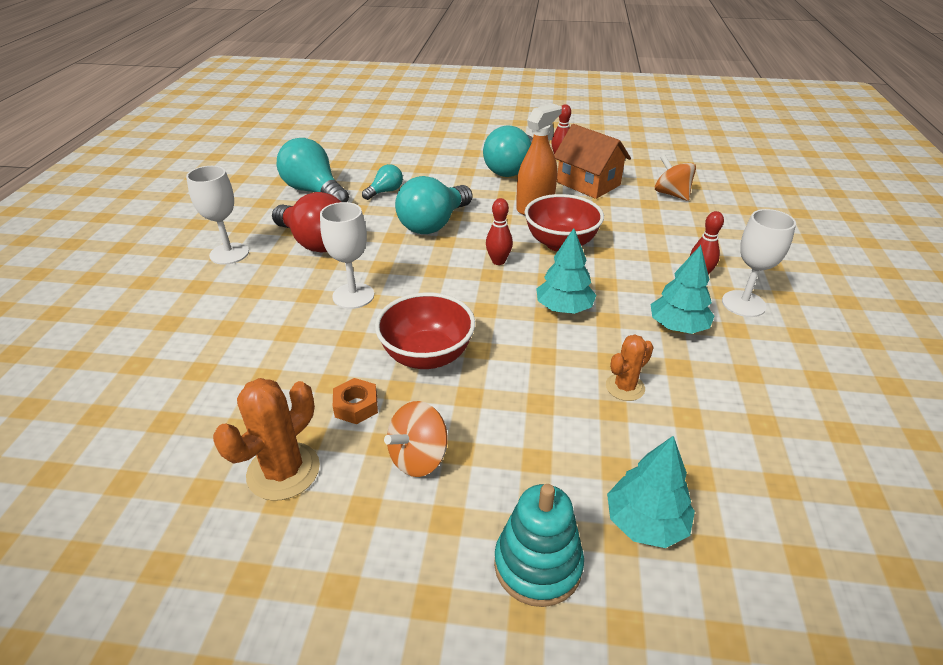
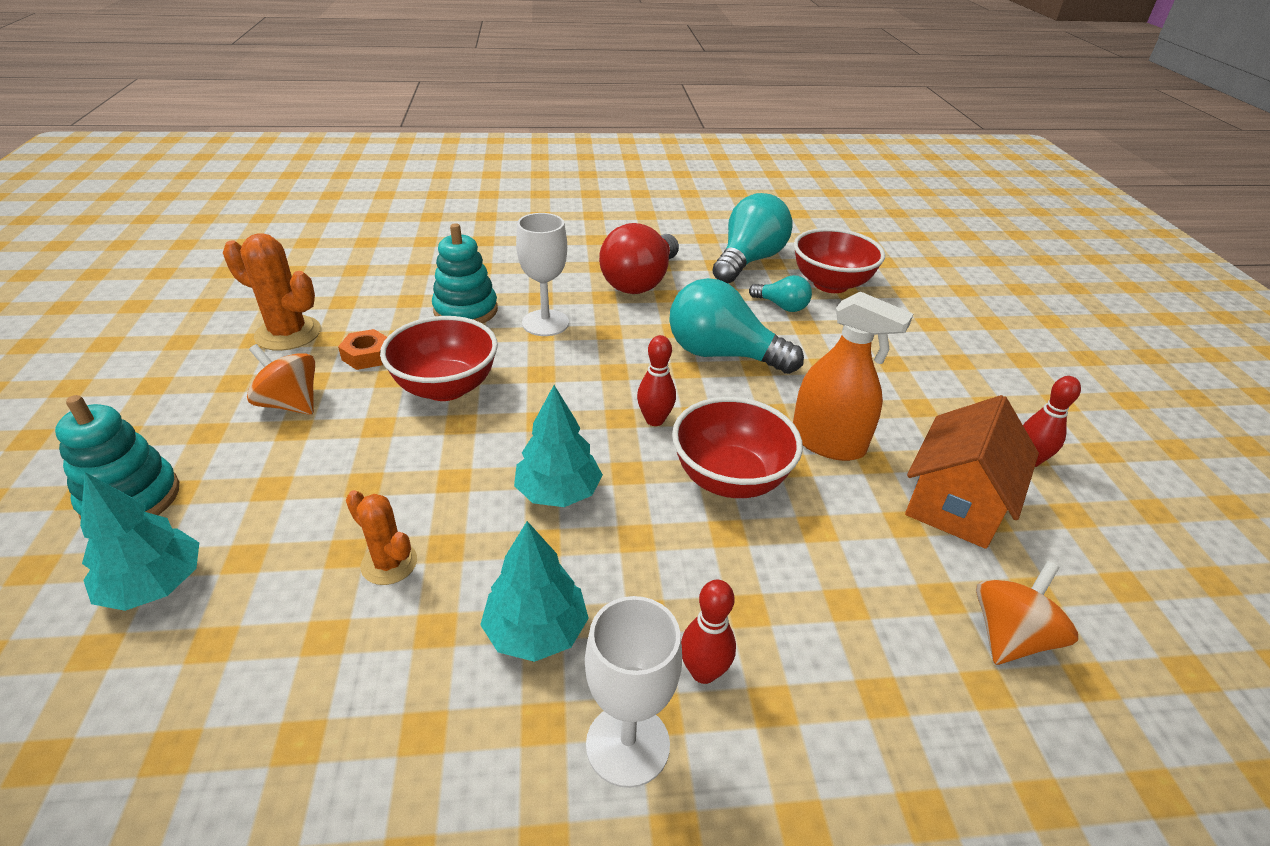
camera: 75 degrees right, 0 degrees up
white goblet [186,166,249,265] -> none
turquoise light bulb [483,125,533,177] -> none
none -> turquoise stacking toy [432,223,498,324]
none -> red bowl [794,228,885,293]

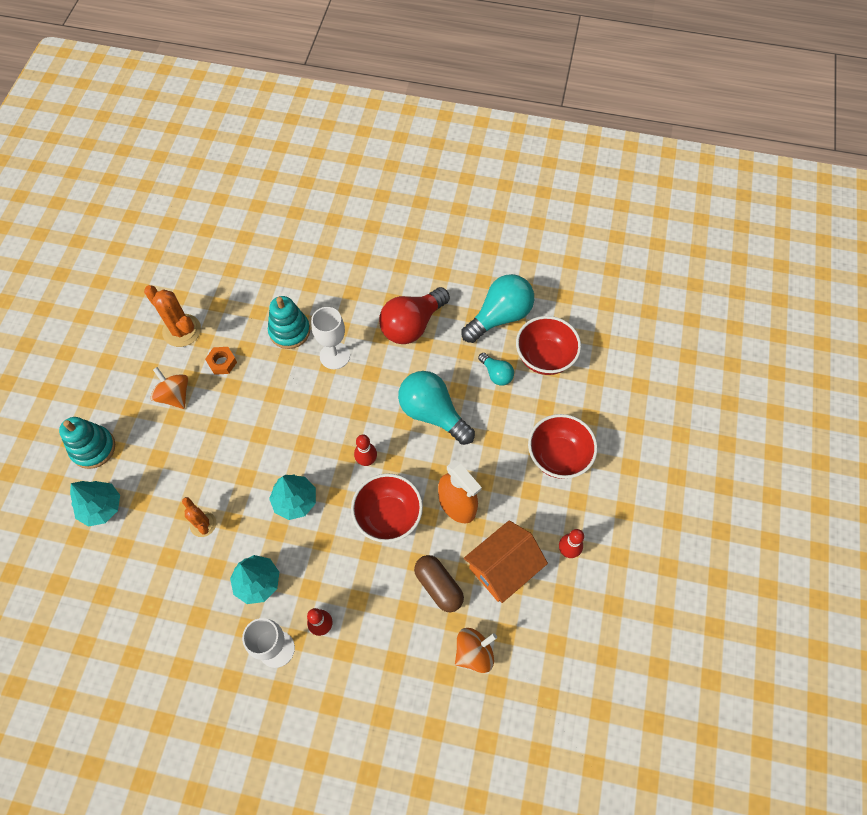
camera: 20 degrees right, 25 degrees up
red bowl [380,316,498,401] -> red bowl moved to [528,414,598,479]
none -> brown capsule [414,555,464,612]

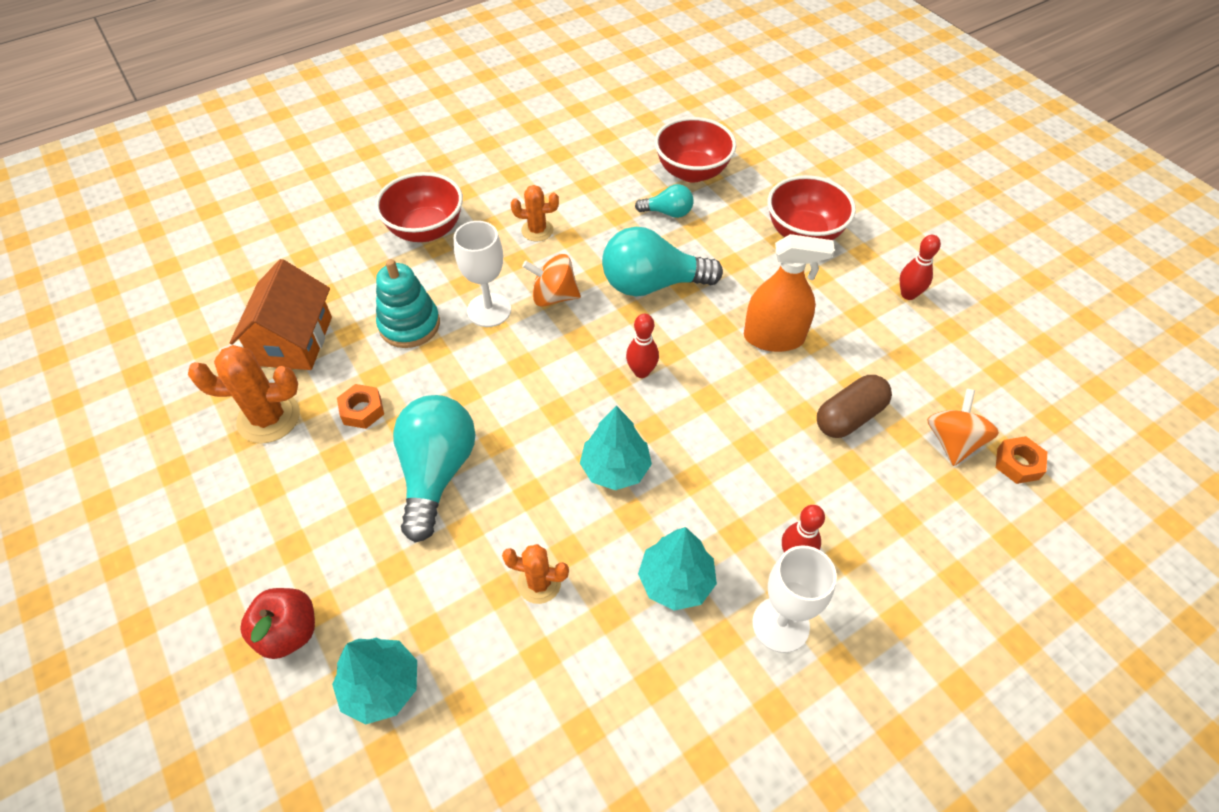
camera: 45 degrees left, 10 degrees down
turquoise stacking toy [59,417,115,469] -> red apple [240,588,315,659]
orange spinning top [150,367,188,409] -> orange spinning top moved to [522,254,581,307]
red bowl [351,474,423,543] -> red bowl moved to [375,172,463,242]
red light bulb [379,287,450,344] -> orange cactus [511,185,559,242]
brown capsule [414,555,464,612] -> brown capsule turned 45 degrees counterclockwise [817,375,892,438]
turquoise light bulb [461,274,534,343] -> turquoise light bulb moved to [393,395,476,542]
orange house [464,520,548,603] -> orange house moved to [230,259,332,370]
none -> orange nut [996,436,1047,484]

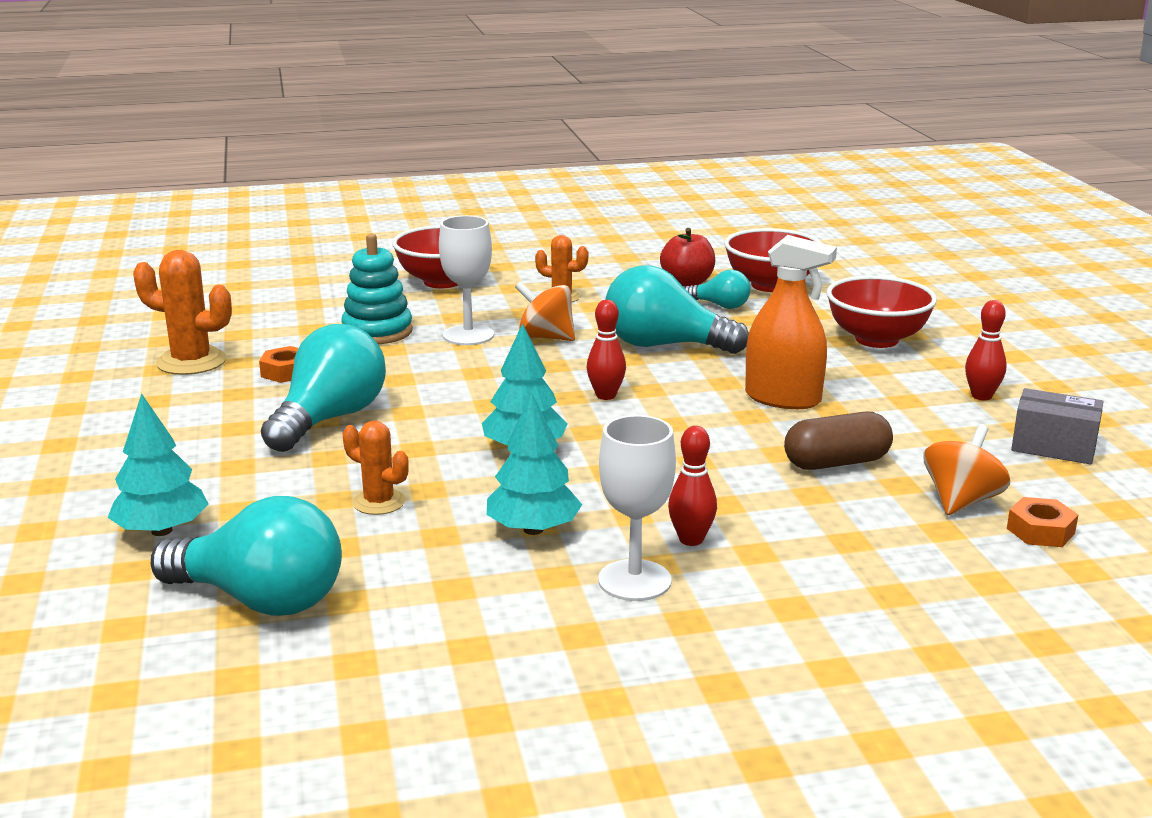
camera: 20 degrees right, 30 degrees down
orange house [230,259,332,370] -> none
red apple [240,588,315,659] -> red apple moved to [660,228,715,286]
none -> turquoise light bulb [151,496,342,616]
none -> grey box [1011,388,1104,465]

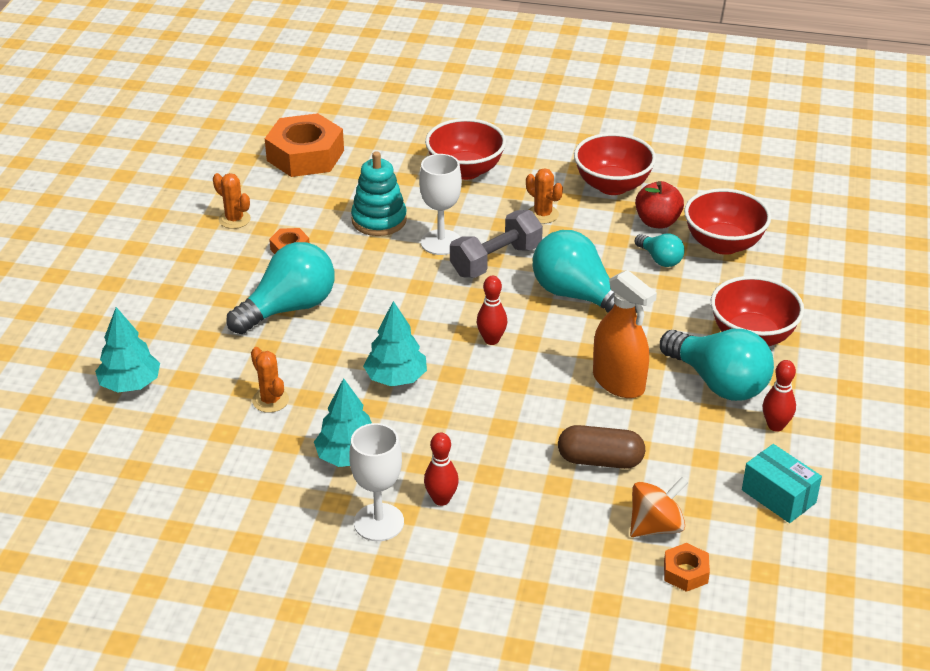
camera: 25 degrees right, 15 degrees up
orange cactus [133,250,232,375] -> orange cactus [213,173,251,229], size x0.62
turquoise light bulb [151,496,342,616] -> turquoise light bulb moved to [660,329,774,401]
orange spinning top [515,281,575,341] -> grey dumbbell [450,210,543,278]
grey box [1011,388,1104,465] -> turquoise box [742,444,822,523]
none -> orange nut [265,113,344,177]
none -> red bowl [574,133,656,195]

